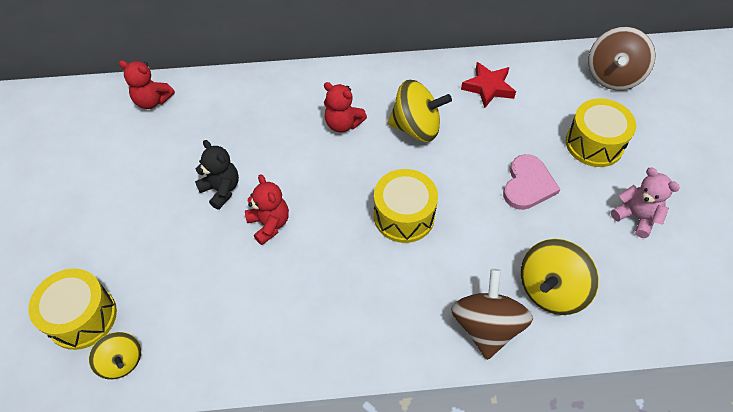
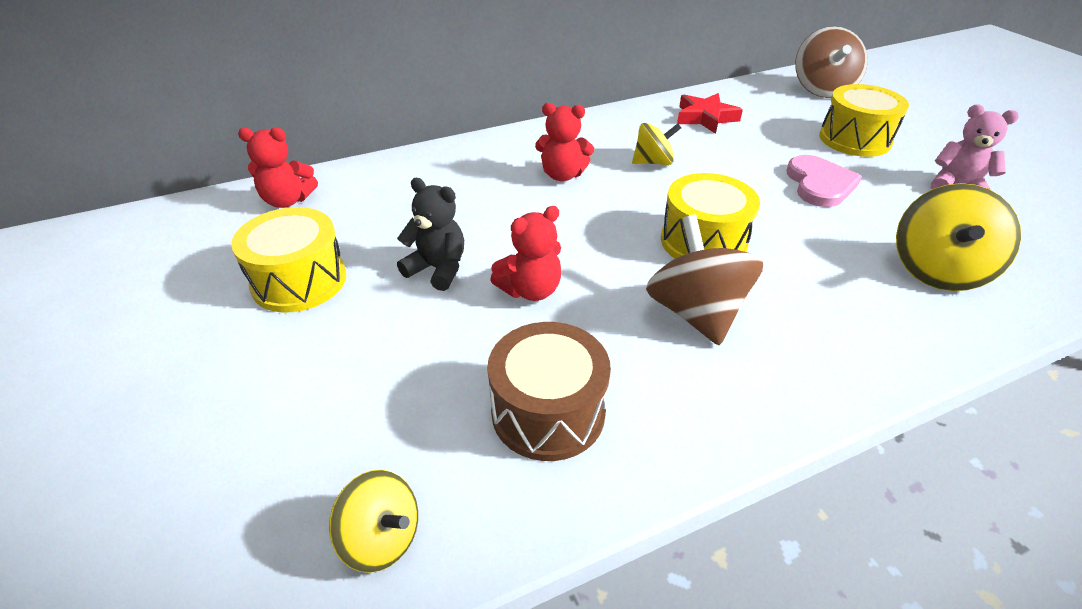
camera: 20 degrees left, 15 degrees down
yellow drum [28,268,117,350] -> yellow drum moved to [231,207,346,313]
red teddy bear [245,174,289,245] -> red teddy bear turned 105 degrees clockwise [490,206,562,301]
yellow spinning top [388,80,452,142] -> yellow spinning top [632,123,681,165], size x0.61
brown spinning top [451,269,533,360] -> brown spinning top moved to [646,215,763,345]
none -> brown drum [487,322,611,461]

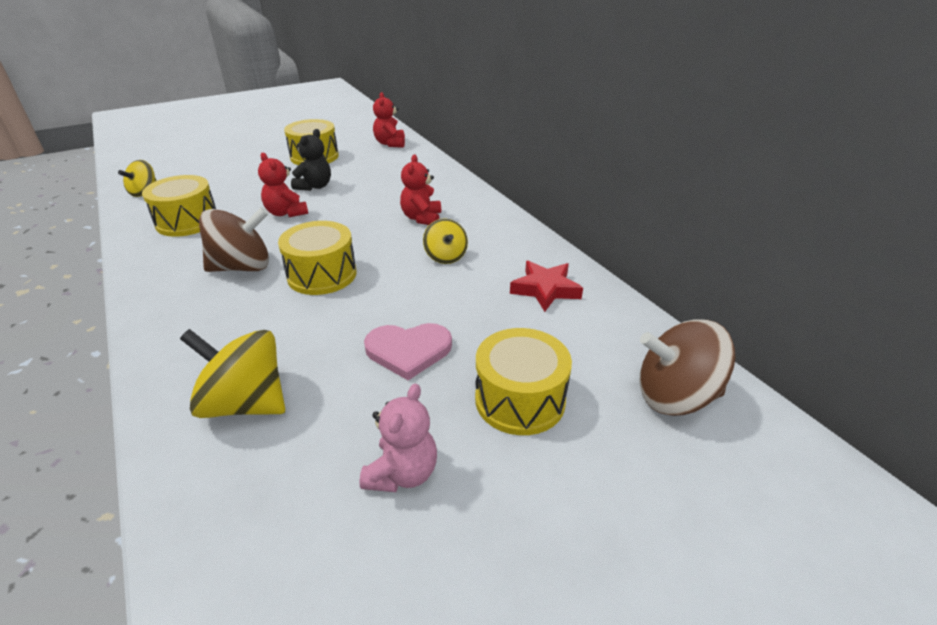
camera: 85 degrees right, 5 degrees down
brown drum [487,322,611,461] -> yellow drum [142,175,216,237]

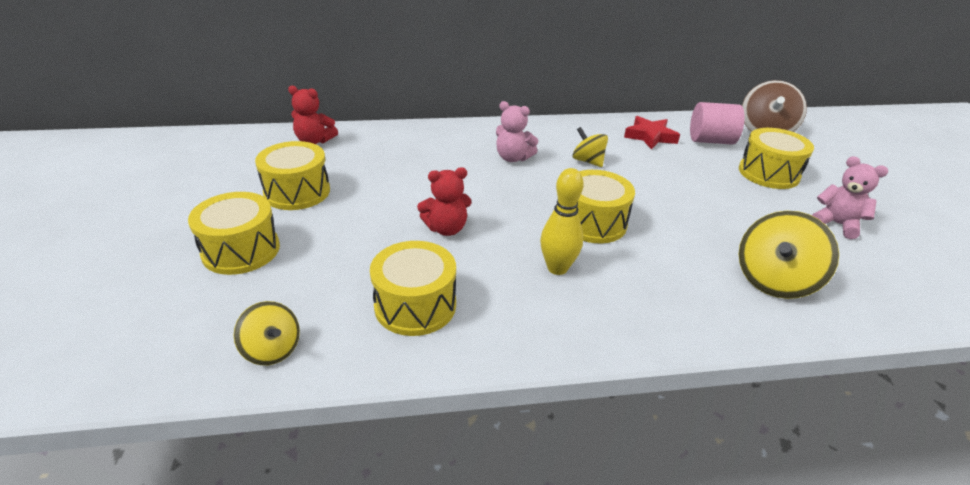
camera: 70 degrees left, 0 degrees up
brown spinning top [199,207,269,272] -> yellow bowling pin [540,168,584,275]
black teddy bear [291,129,331,191] -> none
pink heart [364,323,452,380] -> none
red teddy bear [400,154,441,225] -> pink teddy bear [496,101,538,162]
yellow spinning top [423,219,468,264] -> yellow spinning top turned 135 degrees counterclockwise [572,127,608,167]
none -> yellow drum [188,192,280,275]
none -> pink cylinder [690,102,745,145]

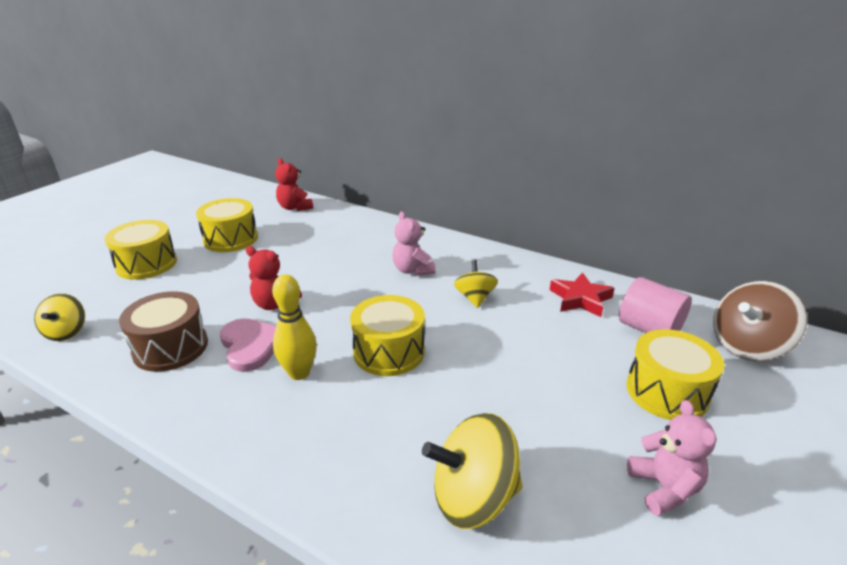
camera: 40 degrees right, 5 degrees down
yellow drum [370,241,456,336] -> brown drum [119,291,208,372]
none -> pink heart [220,318,276,372]

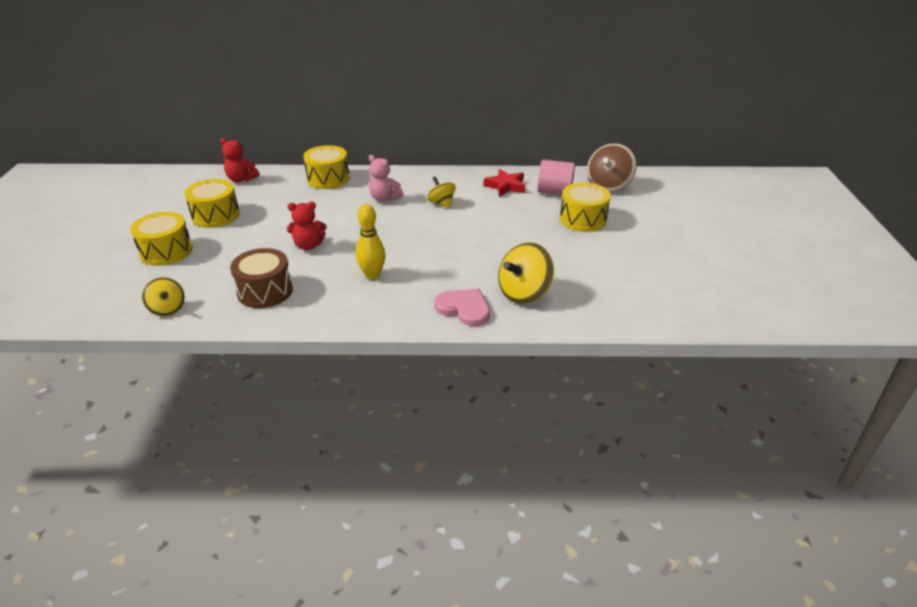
camera: 30 degrees left, 5 degrees up
pink heart [220,318,276,372] -> pink heart moved to [434,288,490,326]
yellow drum [350,295,425,376] -> yellow drum moved to [303,145,350,189]
pink teddy bear [627,400,717,516] -> none

